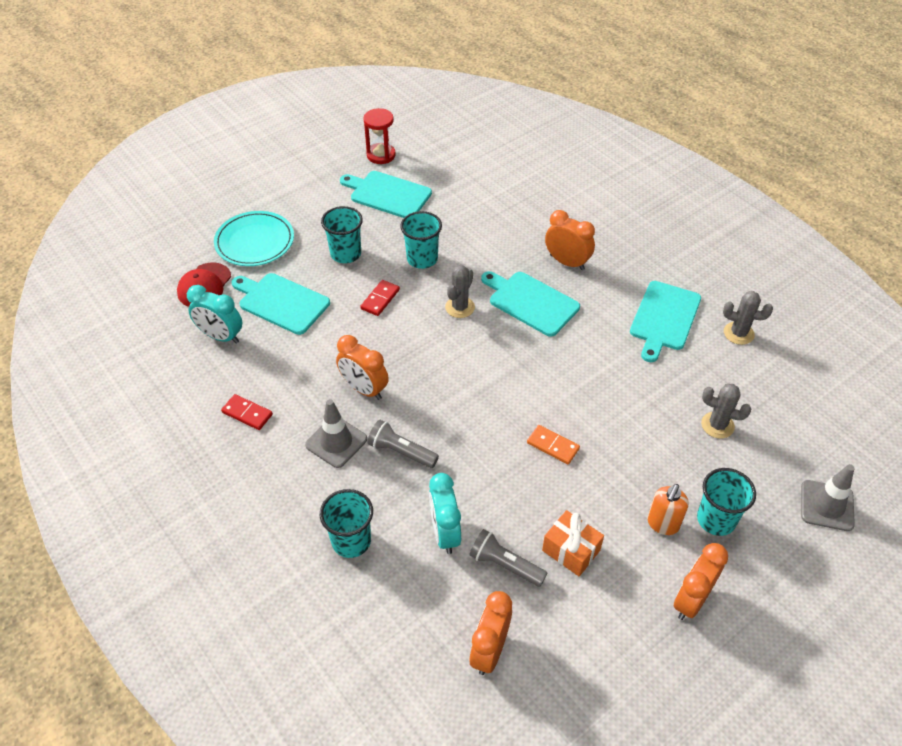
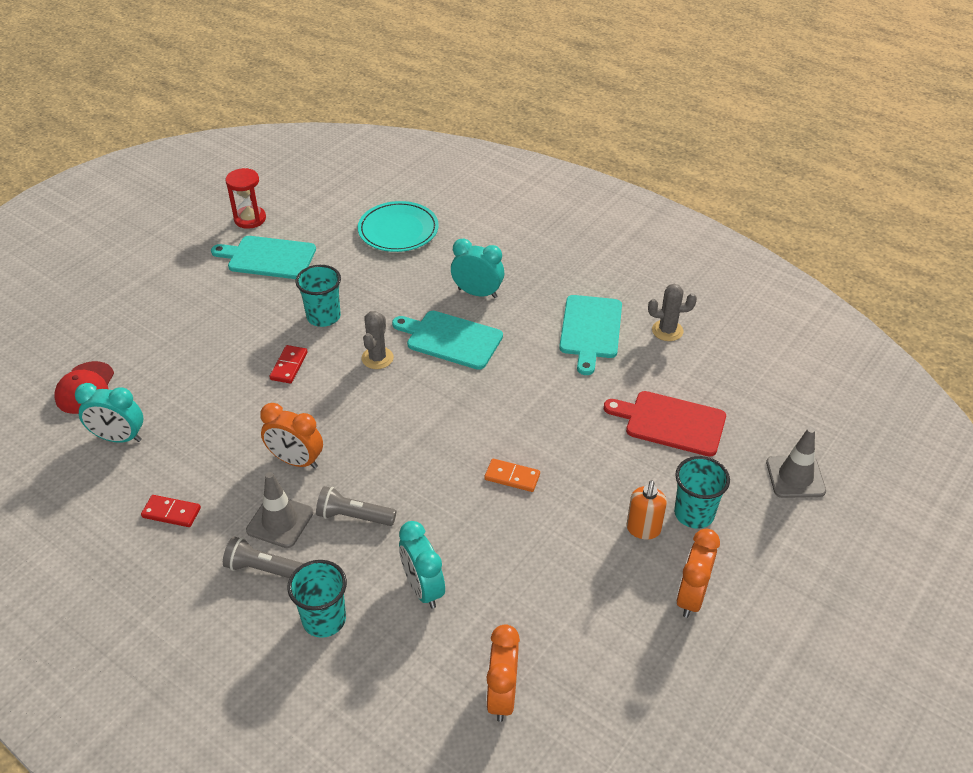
camera: 15 degrees left, 5 degrees down
turquoise plate [214,211,294,266] -> turquoise plate moved to [358,201,439,252]
turquoise cutting board [232,273,330,335] -> none
turquoise cup [321,206,363,263] -> none
grey flashlight [469,529,547,587] -> grey flashlight moved to [223,536,304,578]
orange gift [542,510,604,576] -> none
orange clock [545,210,595,270] -> turquoise clock [451,238,504,298]
grey cactus [701,384,751,438] -> red cutting board [604,391,726,457]

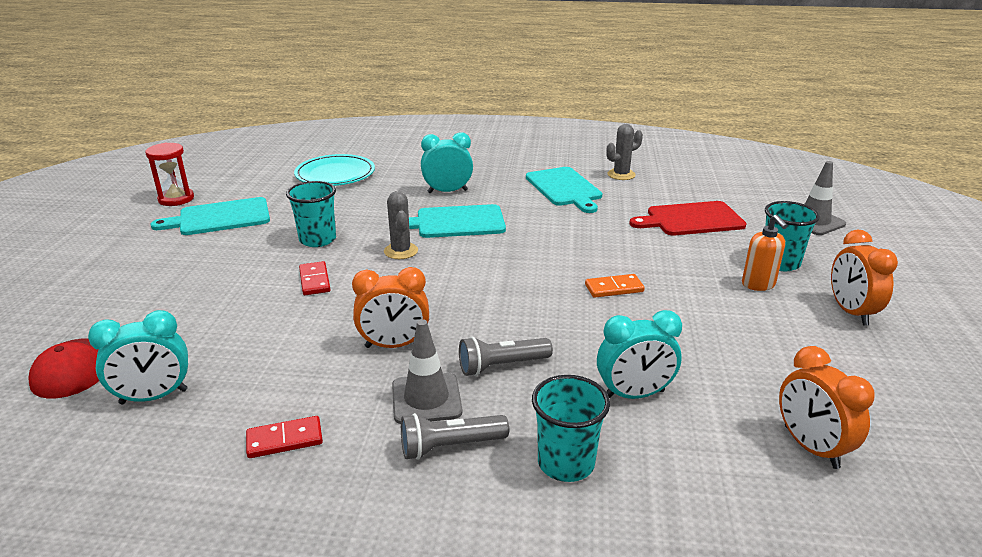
camera: 30 degrees left, 15 degrees down
turquoise clock [399,521,445,609] -> turquoise clock turned 45 degrees counterclockwise [597,310,682,399]

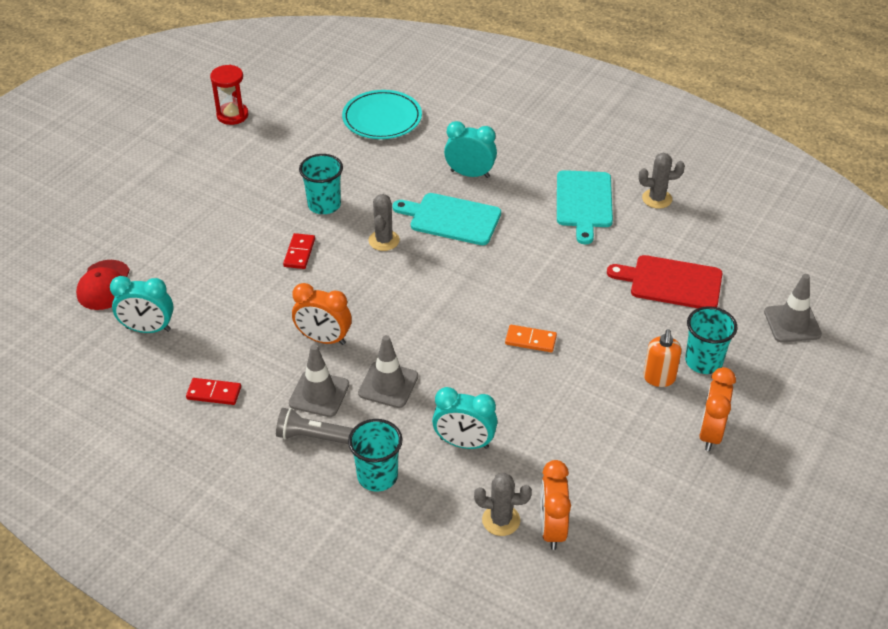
camera: 25 degrees right, 15 degrees up
turquoise cutting board [151,197,270,235] -> none
grey flashlight [459,337,553,376] -> grey traffic cone [358,335,418,408]
none -> grey cactus [474,473,532,536]

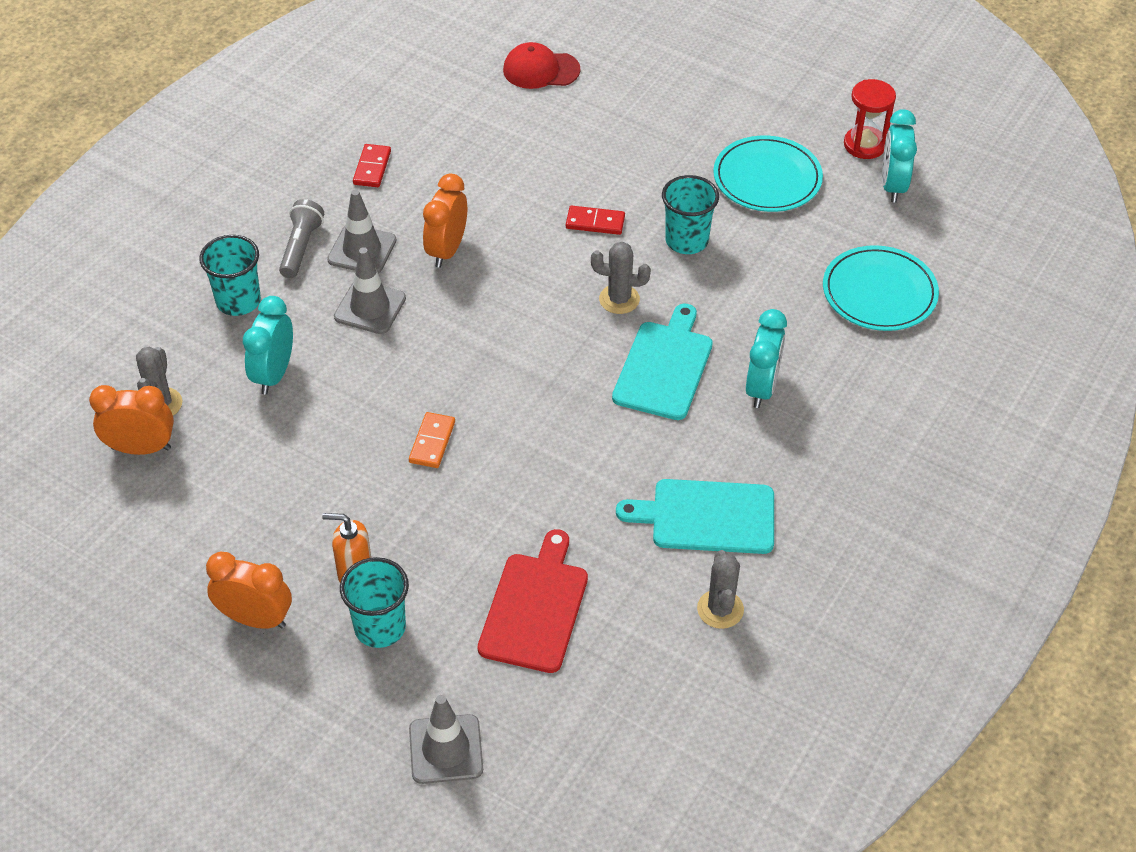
camera: 90 degrees right, 5 degrees up
turquoise clock [110,276,174,333] -> turquoise clock moved to [882,109,917,202]
none -> turquoise plate [713,136,823,212]

